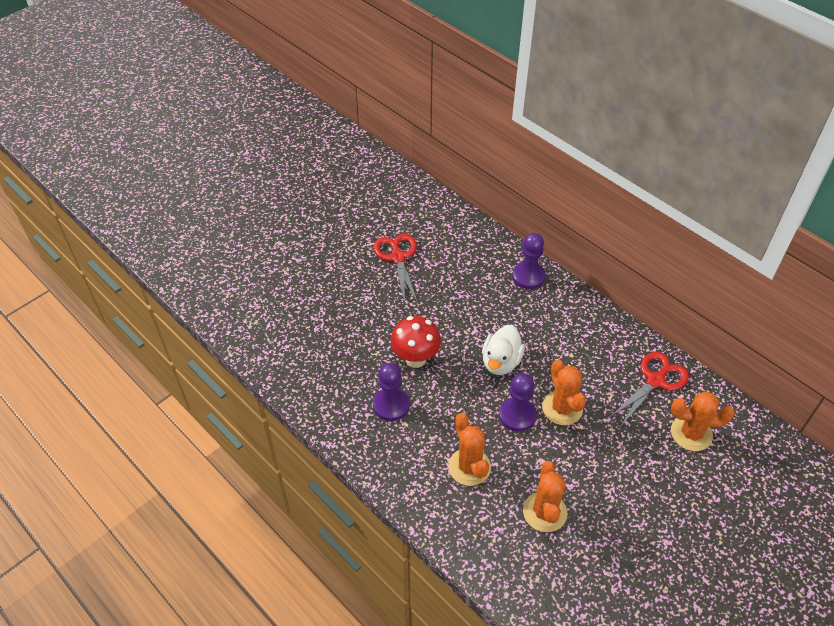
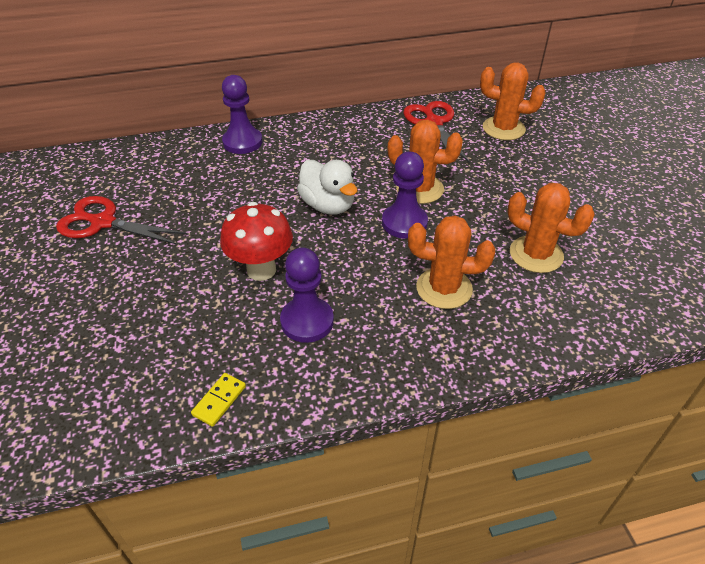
camera: 60 degrees left, 5 degrees down
orange cactus [671,391,735,451] -> orange cactus turned 75 degrees clockwise [480,62,546,140]
none -> yellow domino [191,373,246,427]

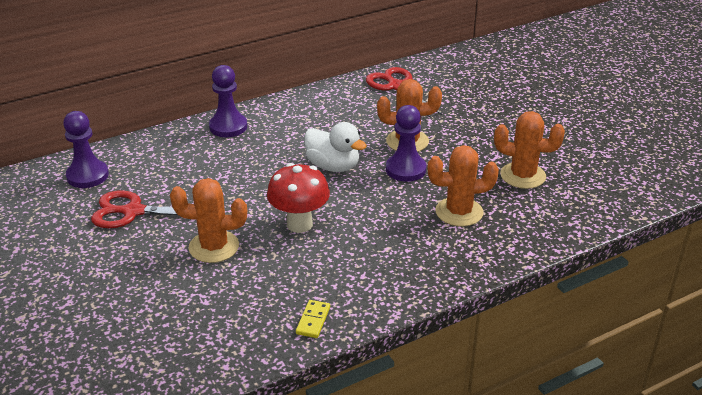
camera: 15 degrees left, 10 degrees down
purple pawn [280,248,334,343] -> purple pawn moved to [63,111,109,188]
orange cactus [480,62,546,140] -> orange cactus moved to [170,178,247,263]

